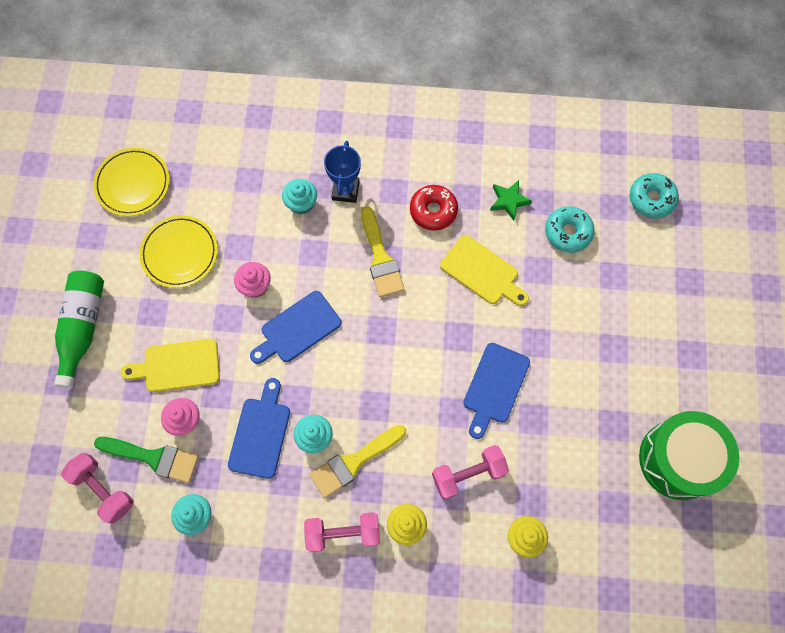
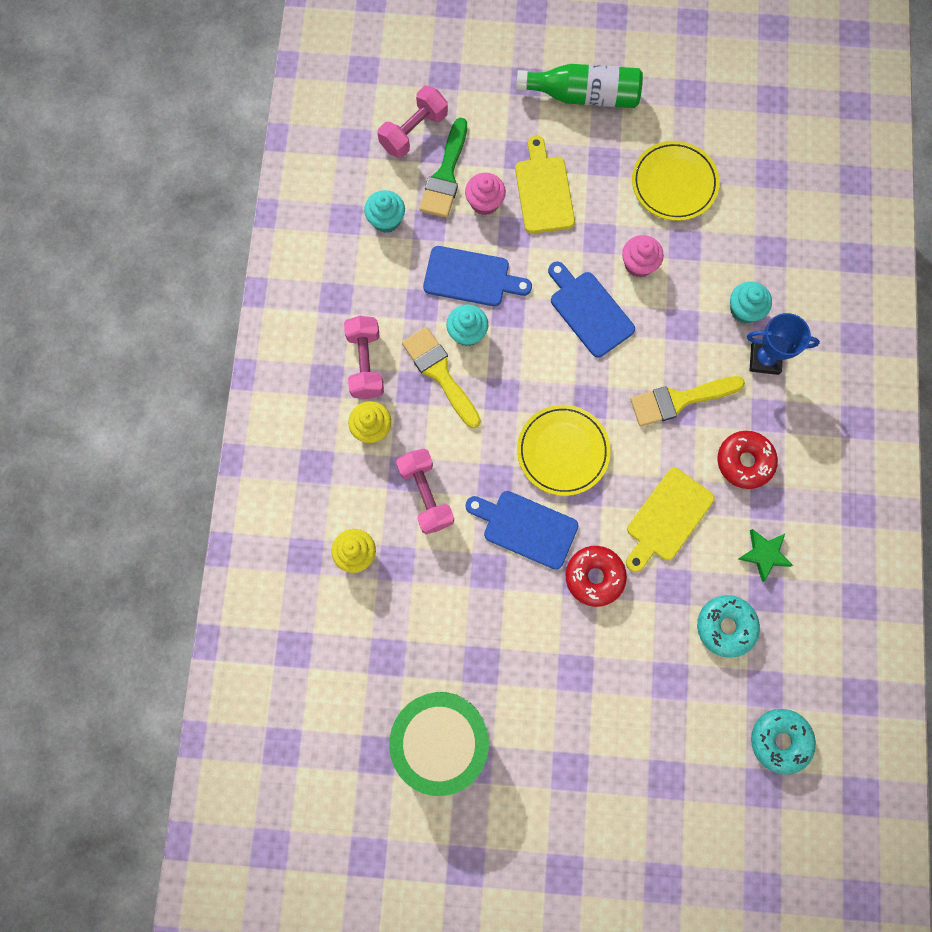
camera: 90 degrees right, 5 degrees up
yellow plate [93,148,170,216] -> yellow plate moved to [517,405,611,496]
none -> red donut [565,546,627,607]

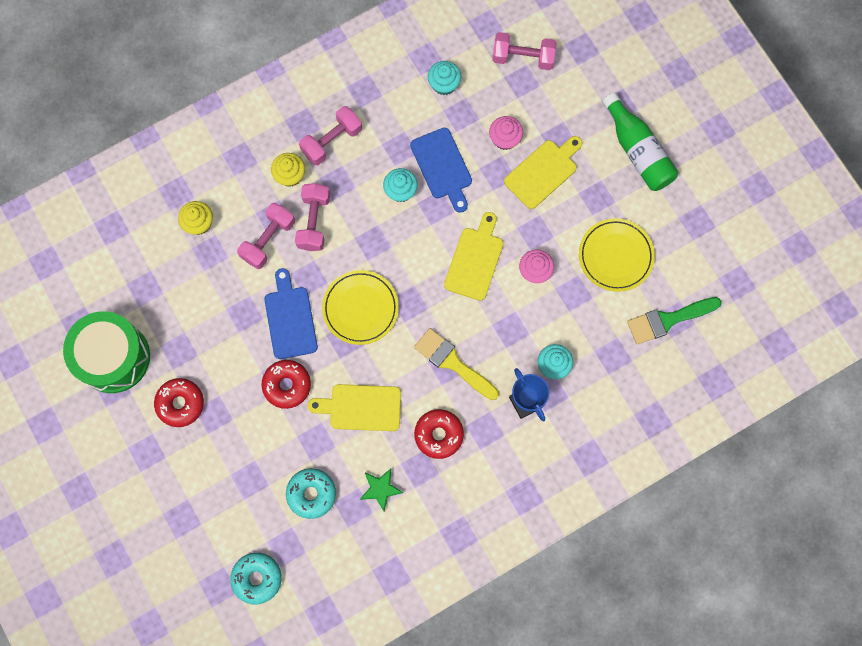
camera: 55 degrees right, 0 degrees up
yellow brush [402,327,481,428] -> none
green brush [420,118,467,218] -> green brush moved to [627,297,722,344]
blue cutting board [548,261,635,357] -> yellow cutting board [444,212,503,301]
none -> red donut [154,378,204,427]
none -> pink dumbbell [295,183,330,251]

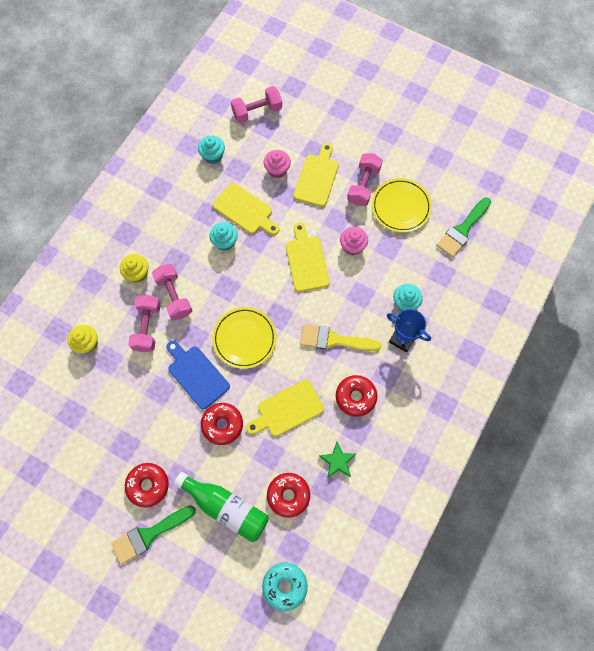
camera: 30 degrees left, 5 degrees down
green drum [63,311,150,393] -> none
turquoise donut [286,468,336,519] -> red donut [267,473,310,518]
pink dumbbell [299,106,362,165] -> pink dumbbell moved to [347,153,383,206]
blue cutting board [410,128,472,213] -> yellow cutting board [213,183,279,235]
green bottle [603,93,678,191] -> green bottle moved to [174,472,269,542]
none -> green brush [111,505,196,564]

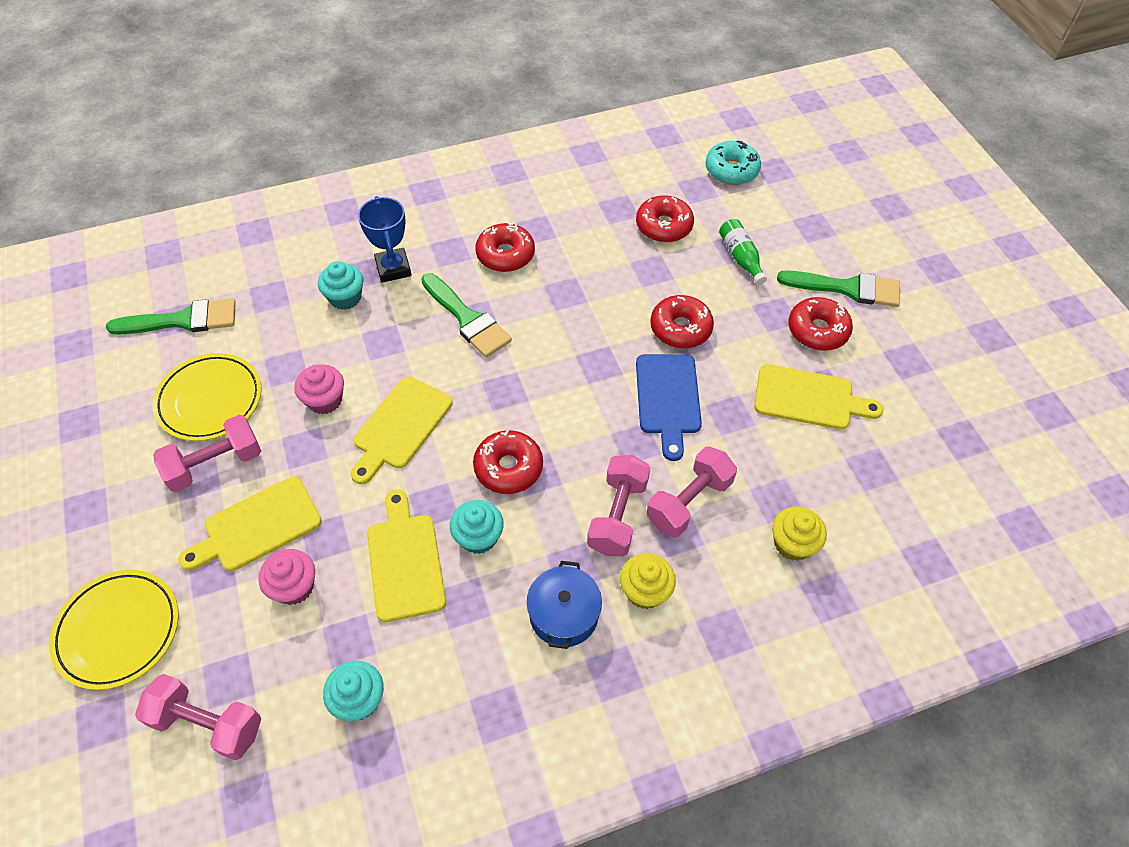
camera: 140 degrees left, 15 degrees down
green bottle [174,472,269,542] -> green bottle [719,219,767,285], size x0.57
yellow plate [212,307,276,369] -> yellow plate moved to [49,570,179,690]
yellow cutting board [246,380,324,437] -> yellow cutting board moved to [754,364,884,430]
yellow brush [300,324,381,351] -> green brush [421,273,512,358]
green star [319,442,356,478] -> none
none -> red donut [473,430,543,494]
none -> blue pot [527,561,602,649]

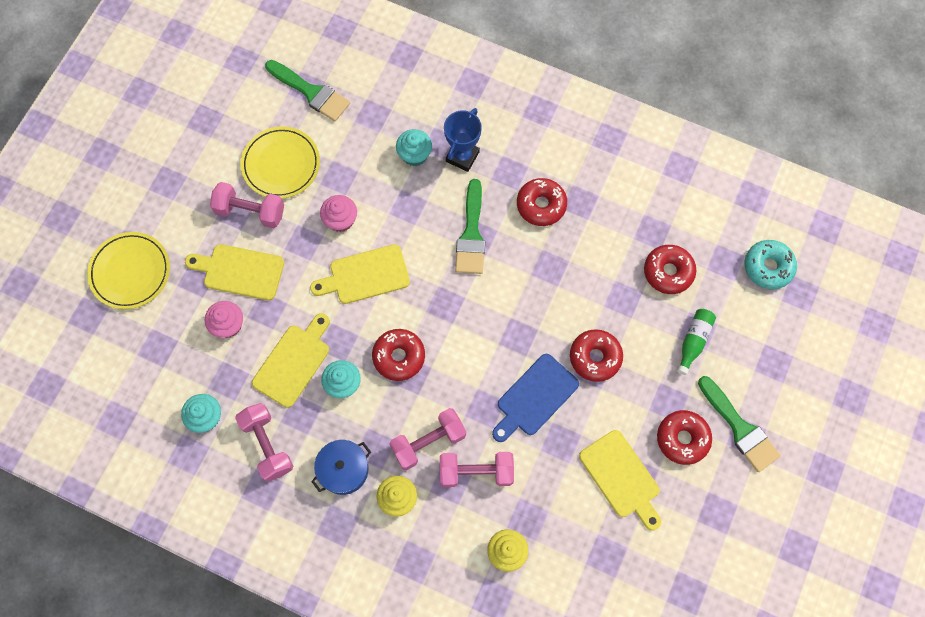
camera: 45 degrees right, 15 degrees up
pink dumbbell [135,674,261,760] -> pink dumbbell moved to [235,403,293,482]

